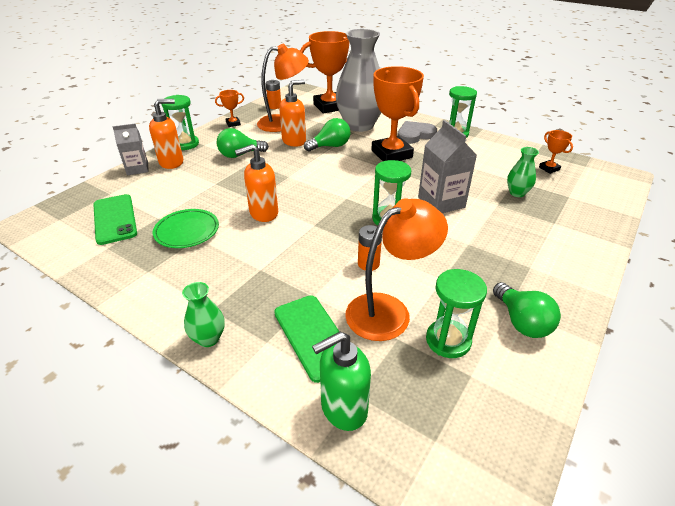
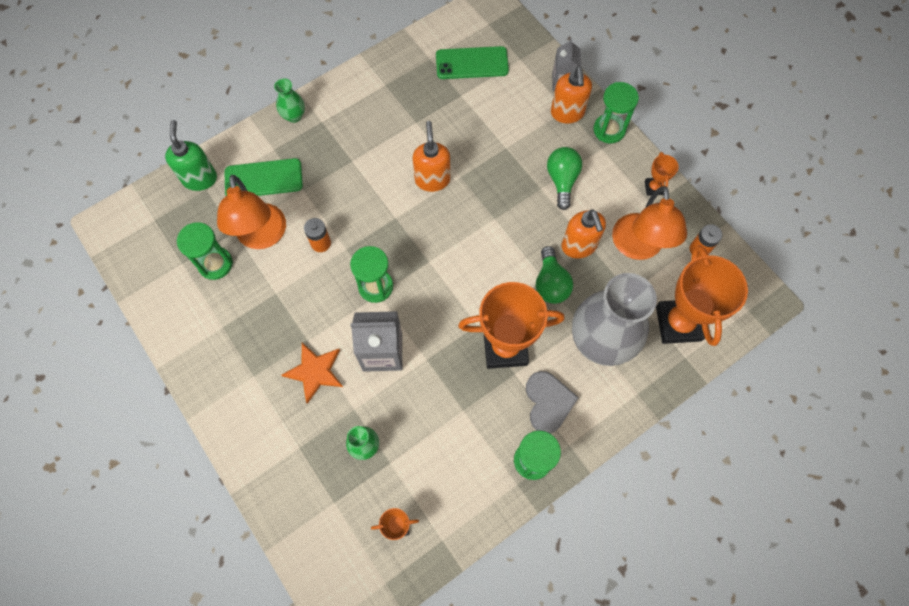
camera: 110 degrees right, 30 degrees up
green plate [153,209,219,248] -> none
green light bulb [493,282,561,338] -> none
none -> orange star [282,343,343,404]

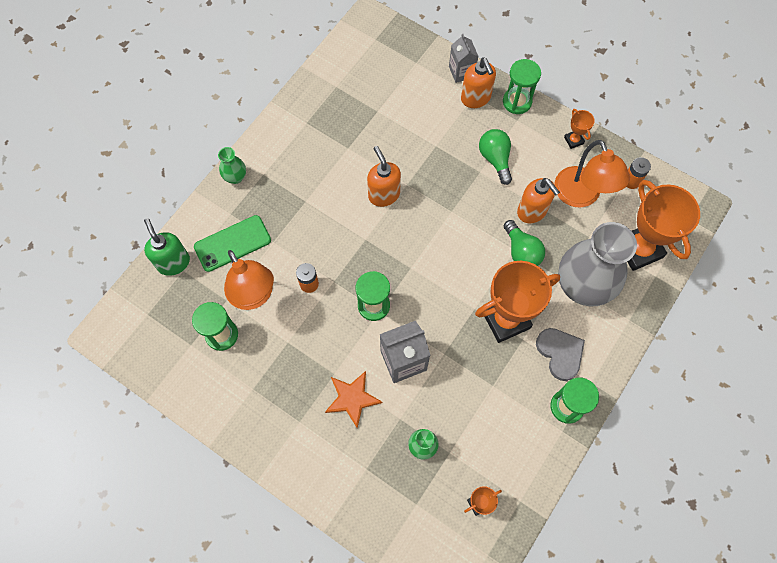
camera: 20 degrees left, 0 degrees up
green phone [436,46,509,79] -> none

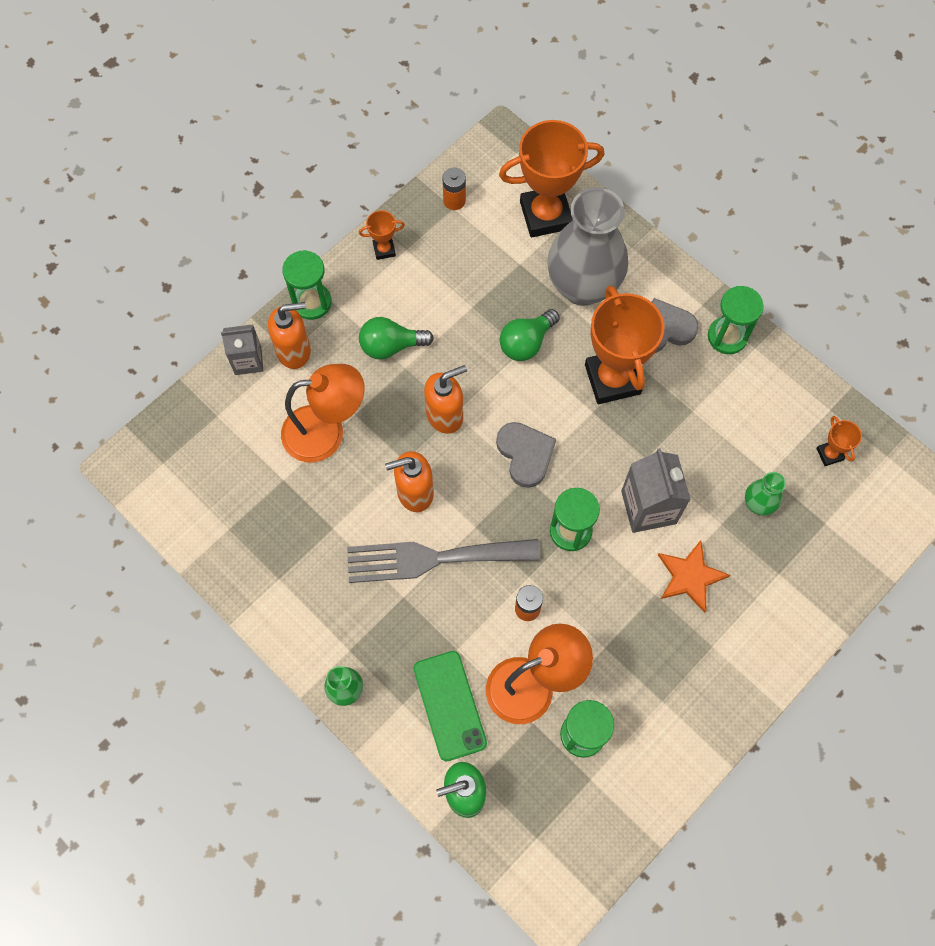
camera: 80 degrees left, 0 degrees up
green light bulb [504,220,545,266] -> green light bulb turned 150 degrees clockwise [500,309,560,361]
orange soap dispenser [517,178,560,223] -> orange soap dispenser moved to [424,365,467,434]
orange lamp [555,140,630,208] -> orange lamp moved to [281,364,364,462]
none -> grey fork [347,539,540,583]
none -> grey heart [496,422,556,488]

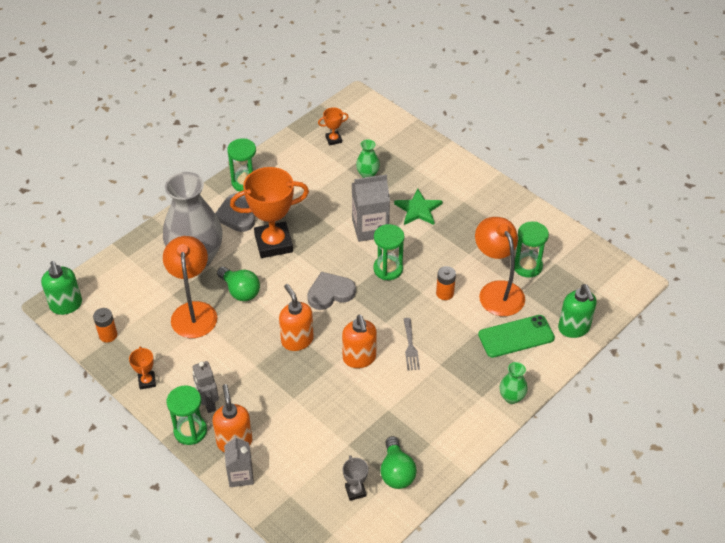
camera: 90 degrees left, 20 degrees down
orange lamp [281,364,364,462] -> orange lamp moved to [163,236,217,338]
grey fork [347,539,540,583] -> grey fork [404,318,420,370], size x0.45
green light bulb [359,317,434,359] -> green light bulb moved to [380,436,417,489]
orange trophy [499,120,605,238] -> none
orange star [658,540,730,613] -> green star [394,189,443,225]
none -> green soap dispenser [41,261,82,315]
none -> grey robot [192,361,219,413]
none -> grey trophy [343,455,368,501]

